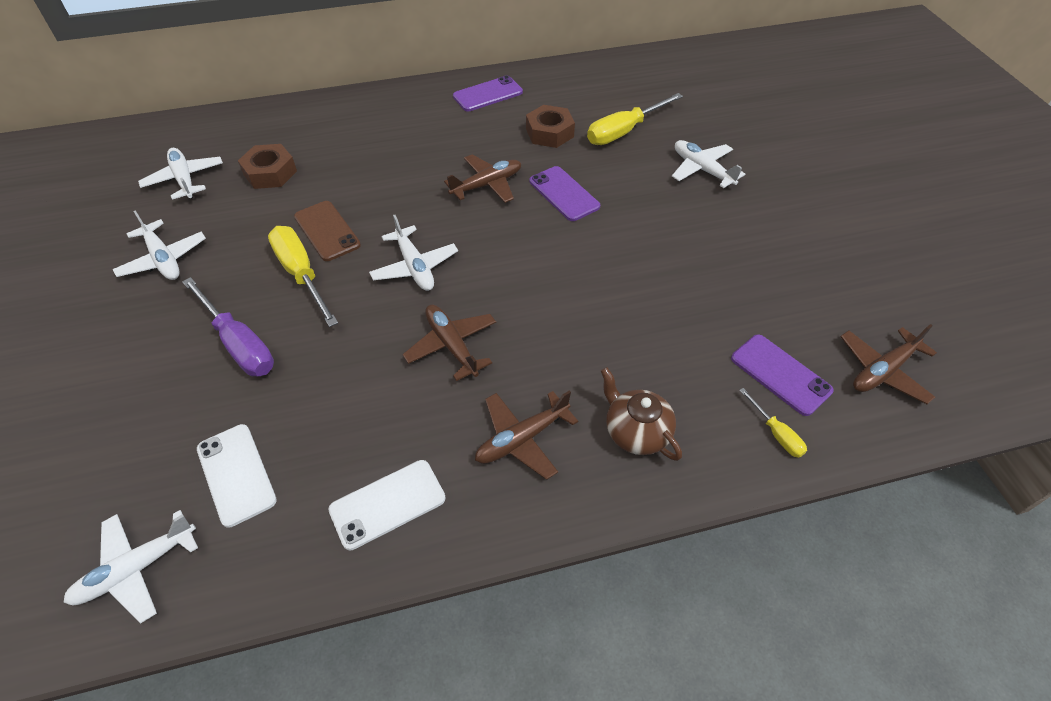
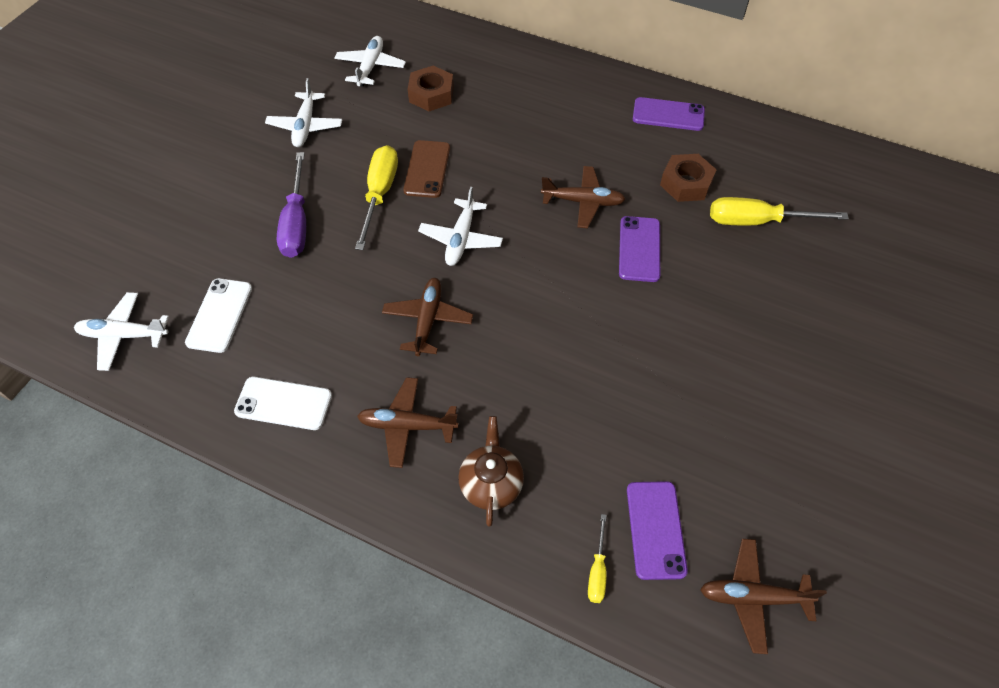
camera: 40 degrees right, 5 degrees up
white plane [672,140,745,188] -> none

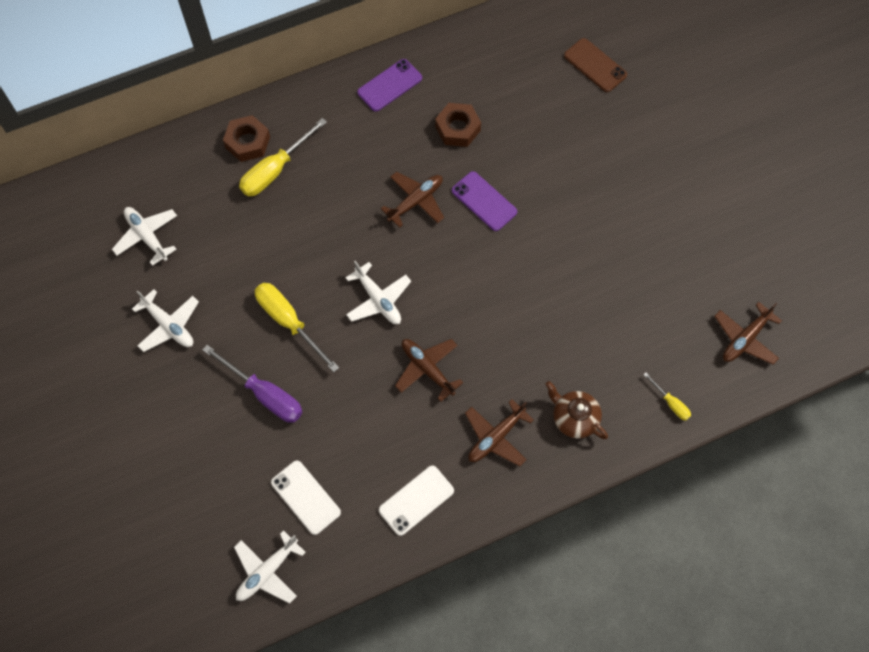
camera: 50 degrees left, 10 degrees up
brown phone [403,140,450,198] -> brown phone moved to [564,38,627,92]
brown nut [408,66,454,111] -> brown nut moved to [223,115,270,162]
purple phone [627,481,688,580] -> none
yellow screwdriver [710,197,849,225] -> yellow screwdriver moved to [239,118,327,196]

